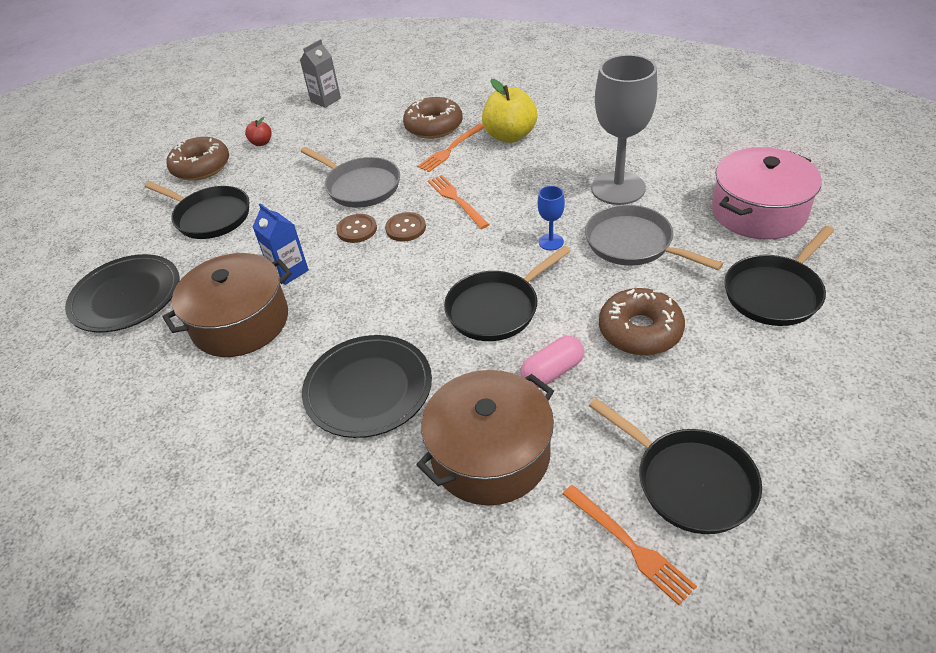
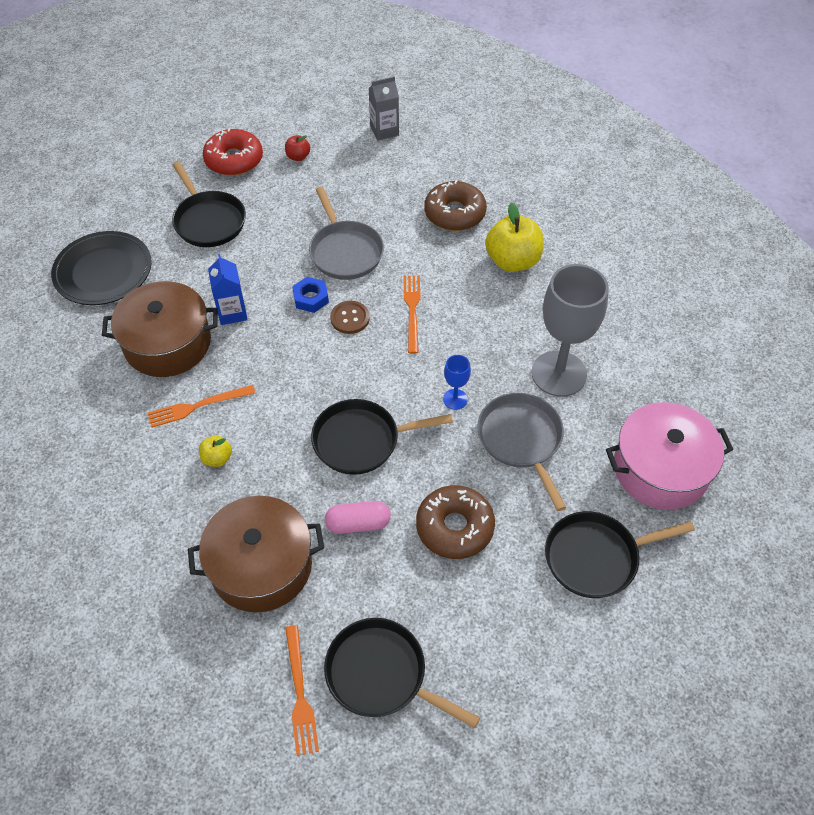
camera: 25 degrees right, 10 degrees up
brown donut [167,137,229,181] -> red donut [203,128,263,176]
black plate [302,335,432,438] -> yellow apple [199,435,232,467]
brown button [336,214,377,243] -> blue nut [292,277,329,313]
orange fork [417,123,484,172] -> orange fork moved to [148,385,255,428]
black pan [589,398,762,534] -> black pan turned 135 degrees clockwise [324,618,480,728]

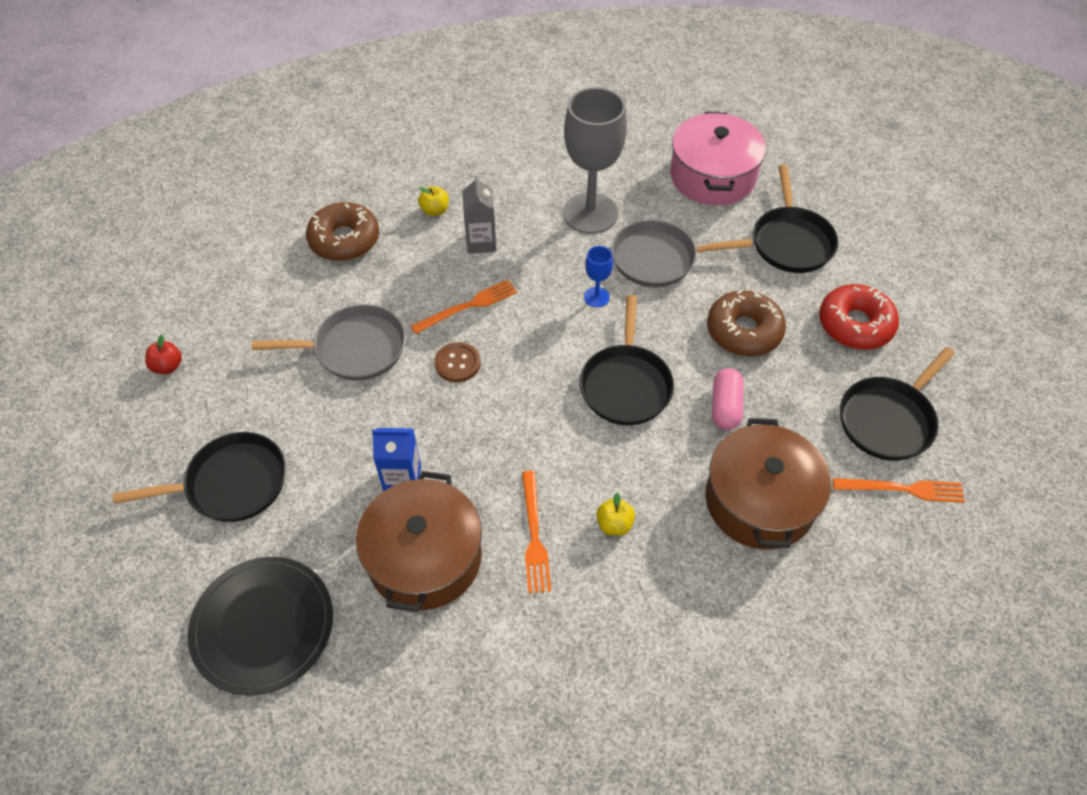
camera: 75 degrees left, 0 degrees up
red donut [203,128,263,176] -> red donut moved to [819,284,899,350]
blue nut [292,277,329,313] -> none
grey carton [369,76,399,141] -> grey carton moved to [462,175,496,254]
orange fork [404,276,421,354] -> orange fork turned 135 degrees clockwise [411,280,517,334]
yellow apple [485,202,543,272] -> yellow apple [418,186,449,216], size x0.49

